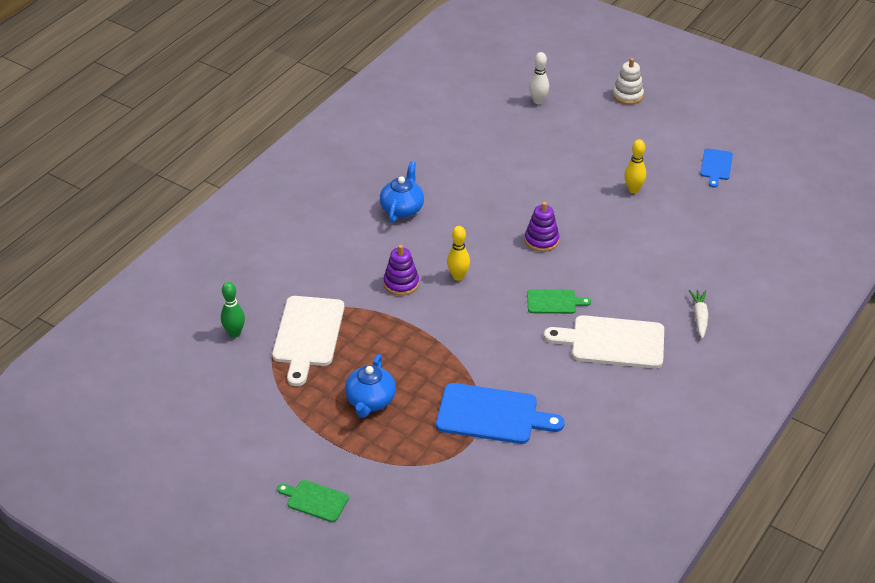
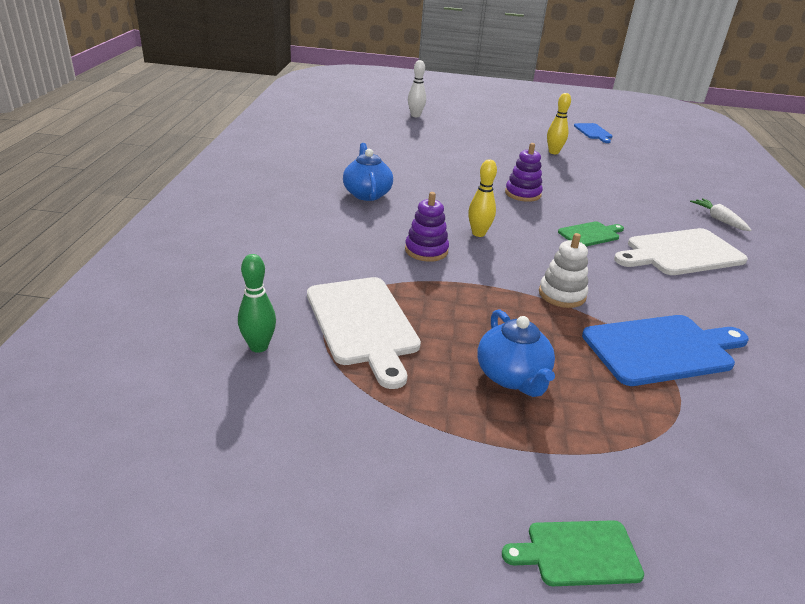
camera: 30 degrees left, 10 degrees down
white stacking toy [613,58,644,104] -> white stacking toy moved to [539,233,588,308]

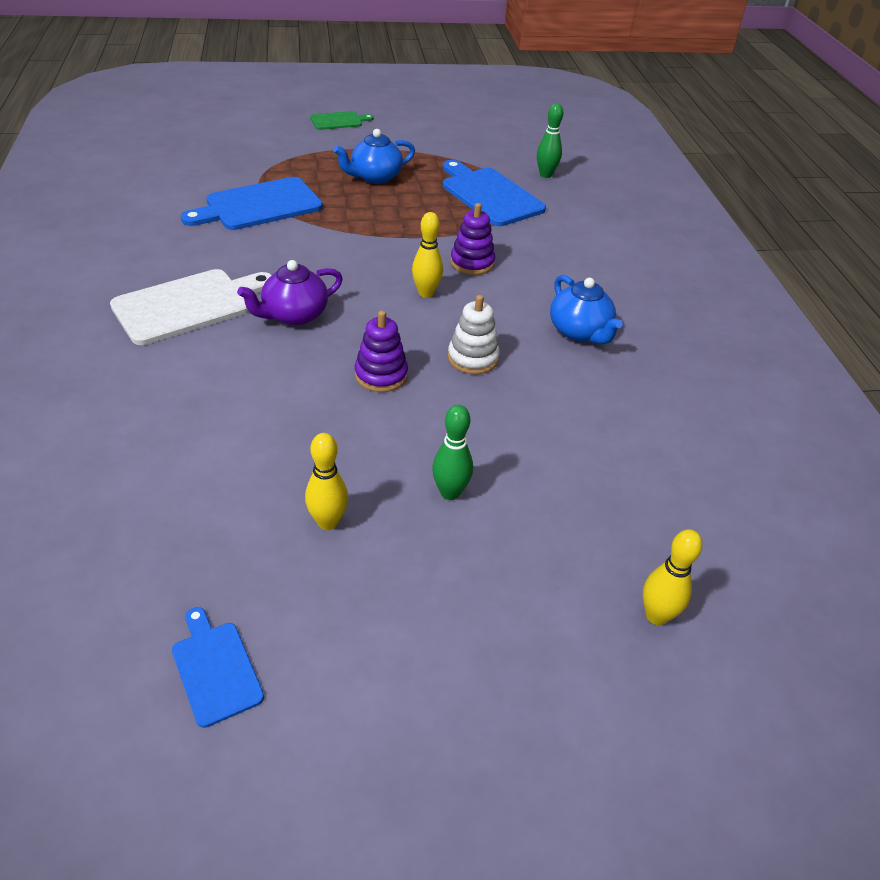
camera: 165 degrees right, 10 degrees up
white cutting board [307,277,421,389] -> blue cutting board [443,160,546,226]
white bowling pin [408,60,426,117] -> yellow bowling pin [643,529,702,625]
blue teapot [477,309,555,397] -> blue teapot turned 90 degrees counterclockwise [333,129,415,184]
white stacking toy [539,233,588,308] -> white stacking toy moved to [448,295,500,374]
green cutting board [558,221,624,246] -> purple teapot [237,260,343,325]
white carrot [690,198,751,231] -> none
none -> green bowling pin [432,405,473,500]

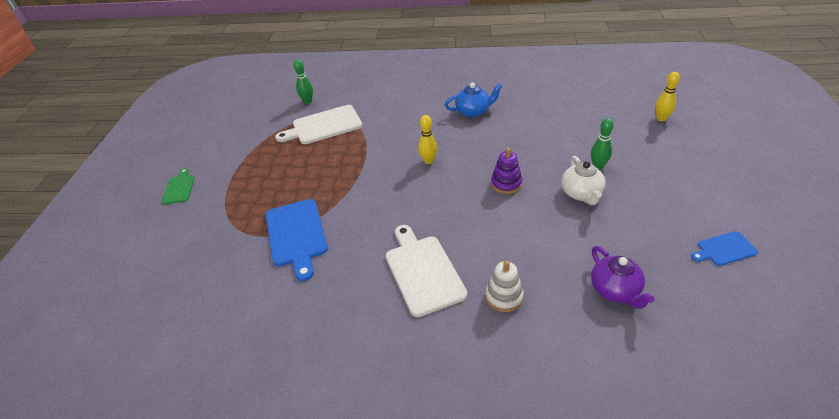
camera: 70 degrees left, 0 degrees up
purple teapot [237,260,343,325] -> purple teapot moved to [591,246,655,309]
yellow bowling pin [305,433,348,530] -> none
blue teapot [333,129,415,184] -> none
blue cutting board [443,160,546,226] -> white cutting board [275,105,362,144]
white stacking toy [448,295,500,374] -> white stacking toy moved to [485,260,524,312]
purple stacking toy [450,203,495,275] -> none
none -> white teapot [561,156,606,205]

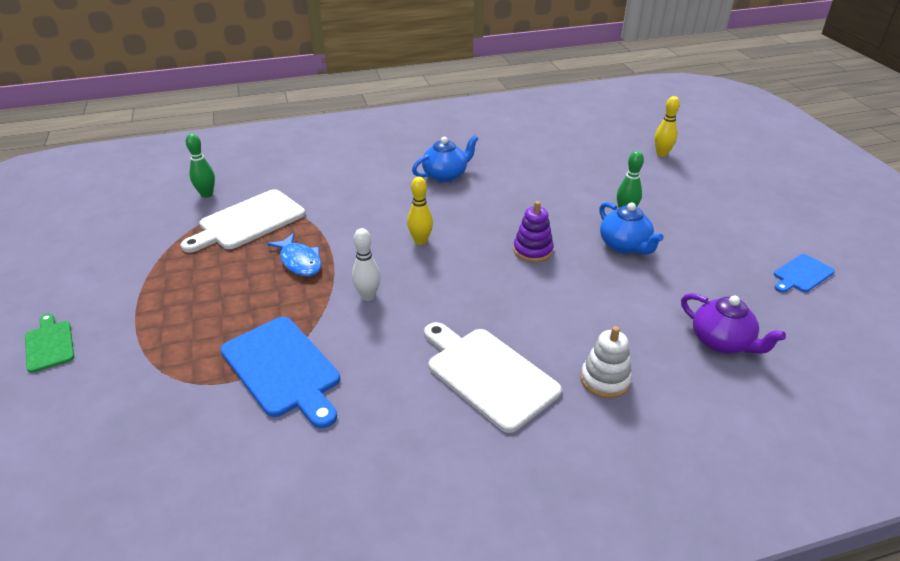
camera: 25 degrees left, 5 degrees down
white teapot [561,156,606,205] -> blue teapot [599,202,664,255]
none -> blue fish [267,233,321,276]
none -> white bowling pin [352,228,381,301]

